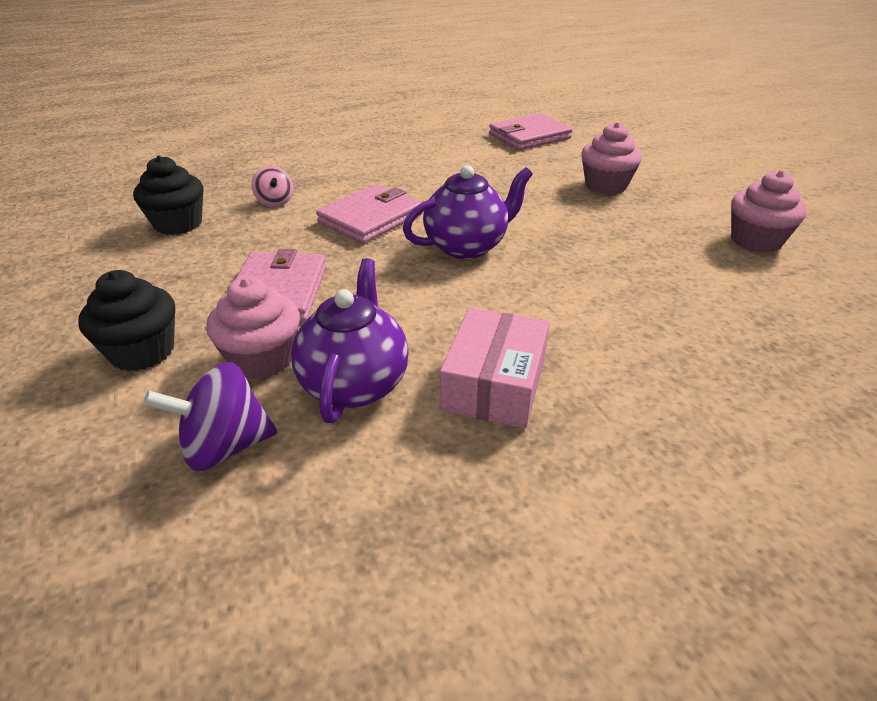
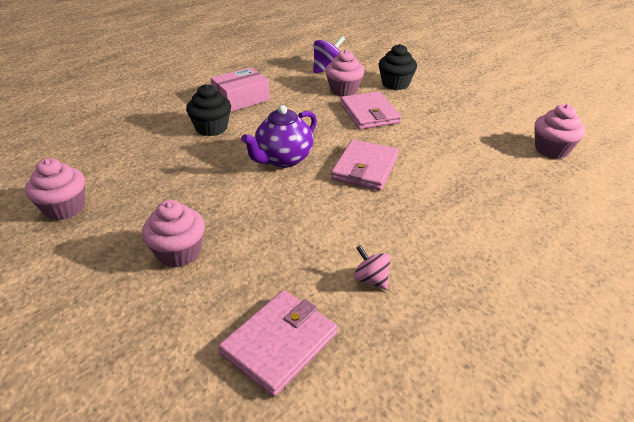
camera: 160 degrees right, 0 degrees up
black cupcake [133,156,203,235] -> black cupcake moved to [186,84,231,136]
pink spinning top [251,166,294,207] -> pink spinning top moved to [354,245,391,290]
purple teapot [291,258,409,423] -> none
pink box [440,308,549,429] -> pink box turned 60 degrees clockwise [210,67,270,112]
none -> pink cupcake [535,104,585,159]

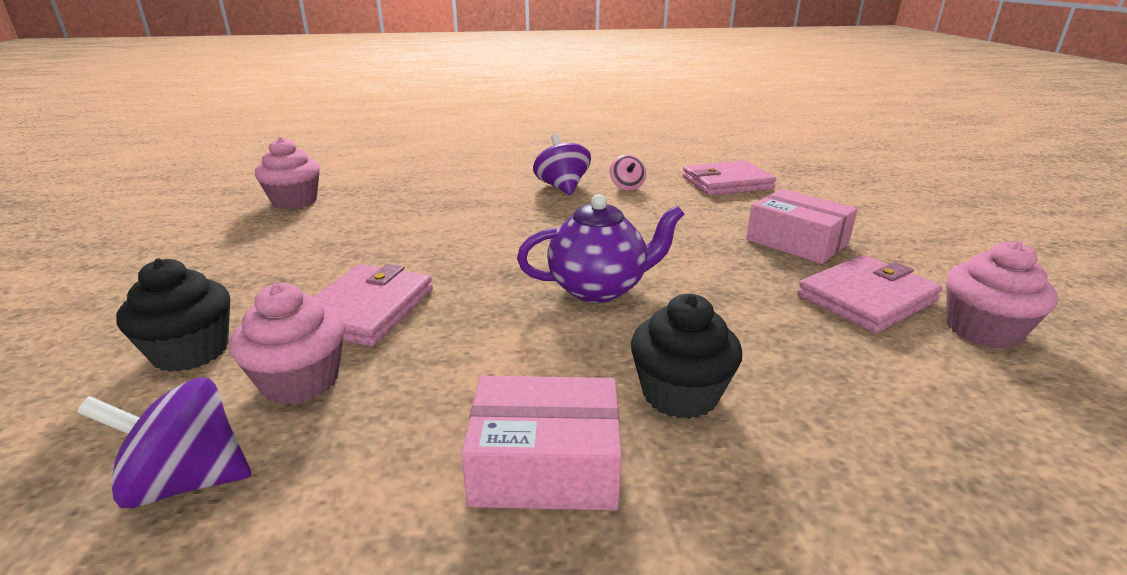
camera: 145 degrees left, 10 degrees down
pink cupcake [142,200,205,268] -> pink box [746,189,858,264]
pink wallet [331,140,399,191] -> pink wallet moved to [797,255,943,333]
none -> purple spinning top [533,134,591,195]

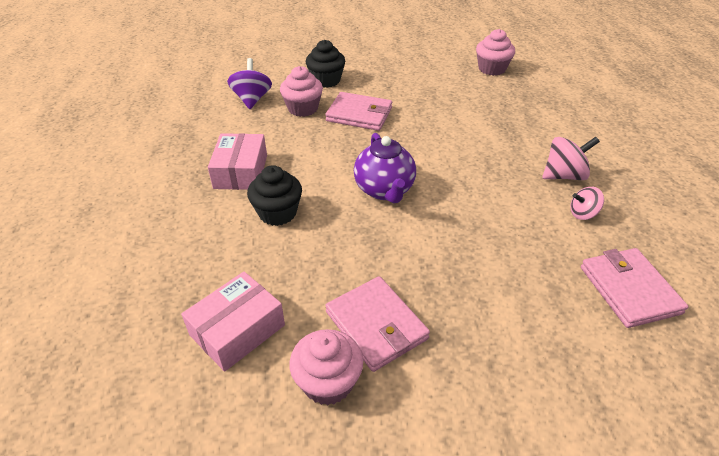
camera: 90 degrees right, 15 degrees up
purple spinning top [533,134,591,195] -> pink spinning top [542,137,600,180]
pink box [746,189,858,264] -> pink box moved to [181,272,285,372]

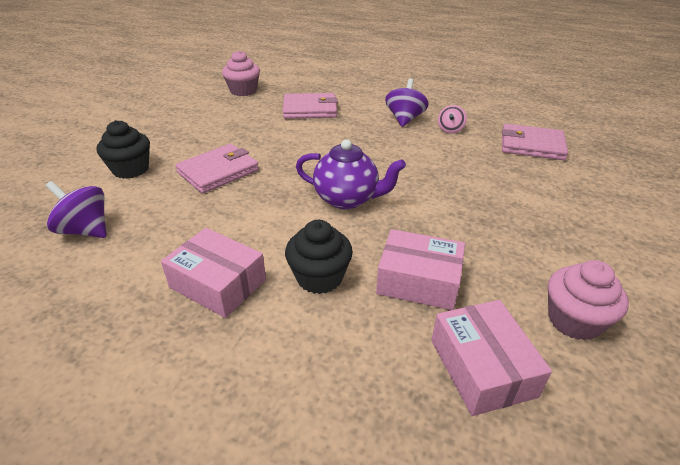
camera: 60 degrees left, 5 degrees down
pink cupcake [280,66,323,117] -> none
pink wallet [325,276,430,372] -> pink wallet moved to [283,93,338,119]
pink spinning top [542,137,600,180] -> purple spinning top [385,78,429,127]
none -> pink box [376,229,465,310]

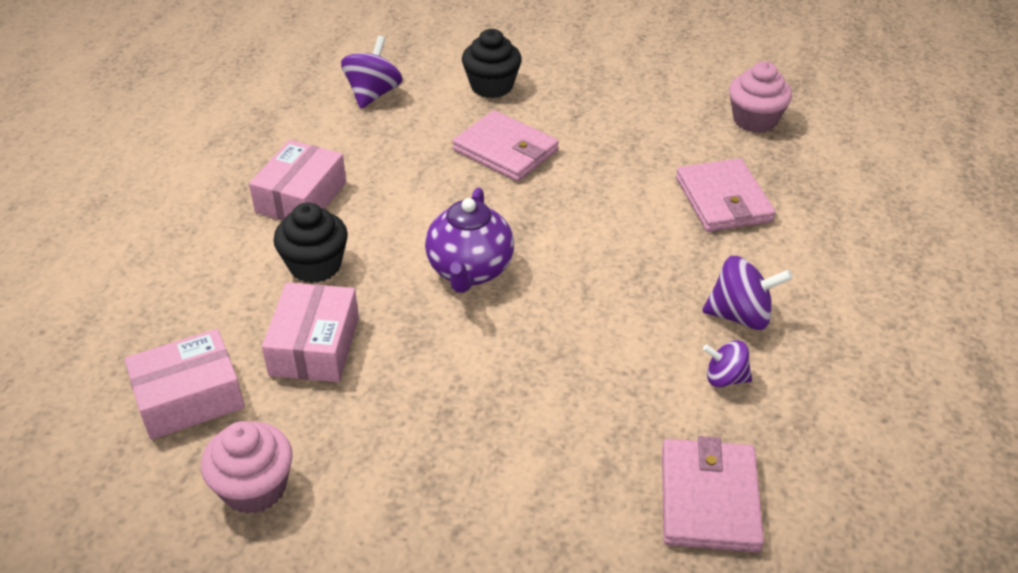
camera: 80 degrees right, 5 degrees up
pink spinning top [438,105,467,134] -> purple spinning top [703,341,752,387]

